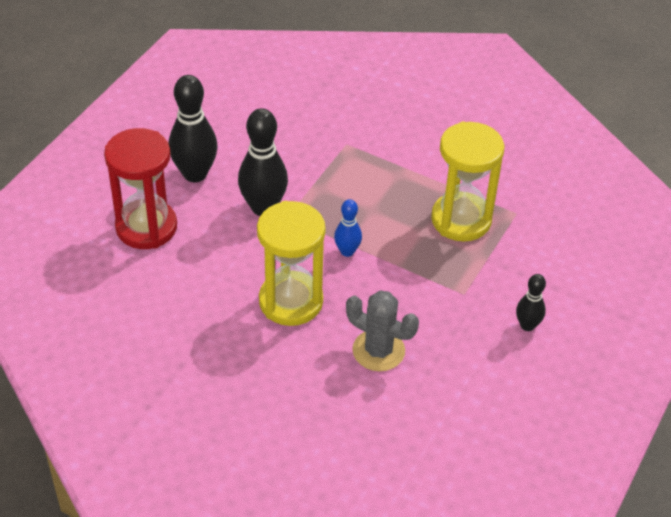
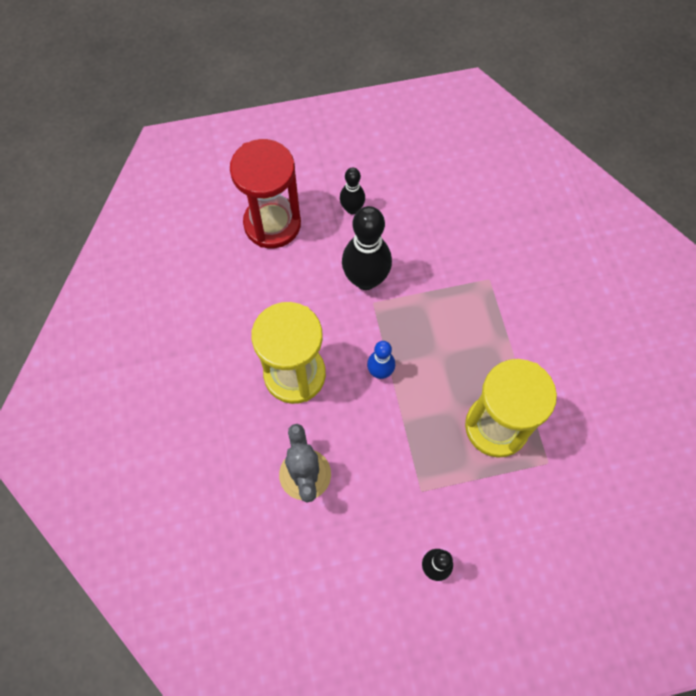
camera: 50 degrees right, 20 degrees up
black bowling pin [169,75,218,182] -> black bowling pin [340,167,365,214], size x0.55

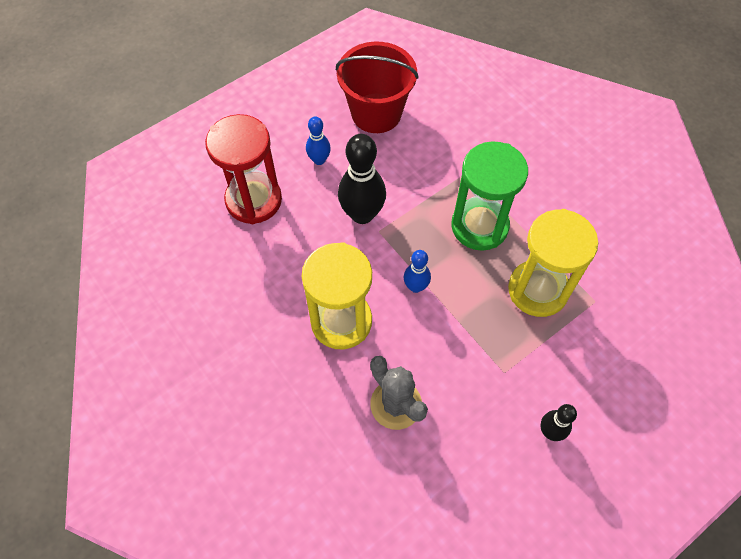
camera: 25 degrees left, 5 degrees down
black bowling pin [340,167,365,214] -> blue bowling pin [306,116,331,165]
none -> red bucket [336,42,419,133]
none -> green hourglass [451,141,528,251]

